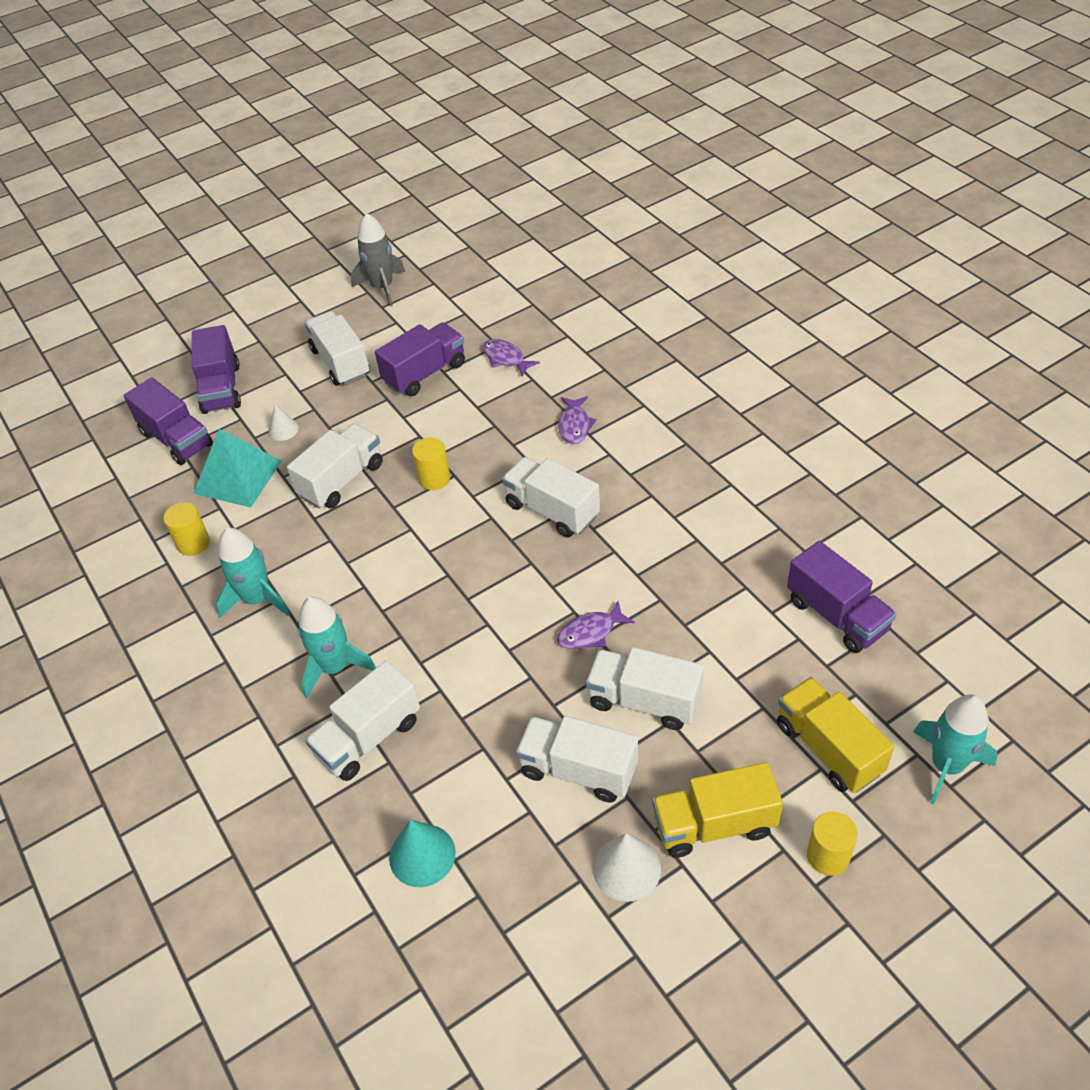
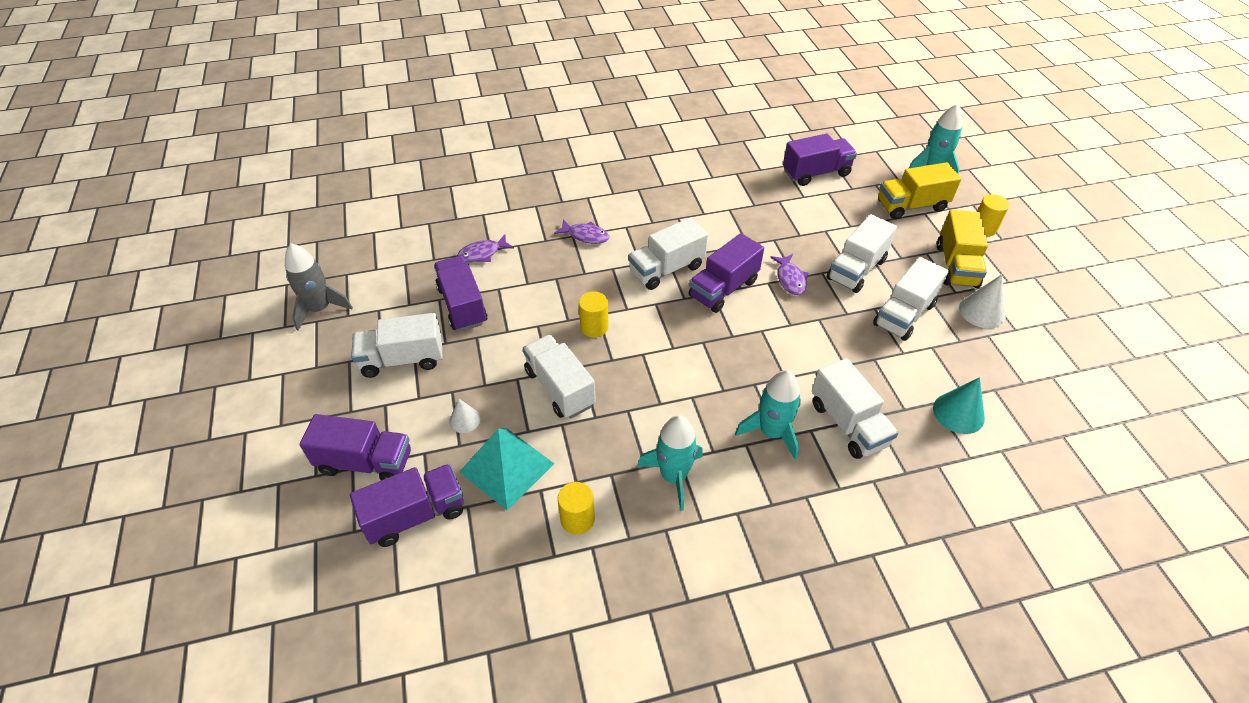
camera: 75 degrees left, 0 degrees up
none -> purple truck [689,233,764,313]

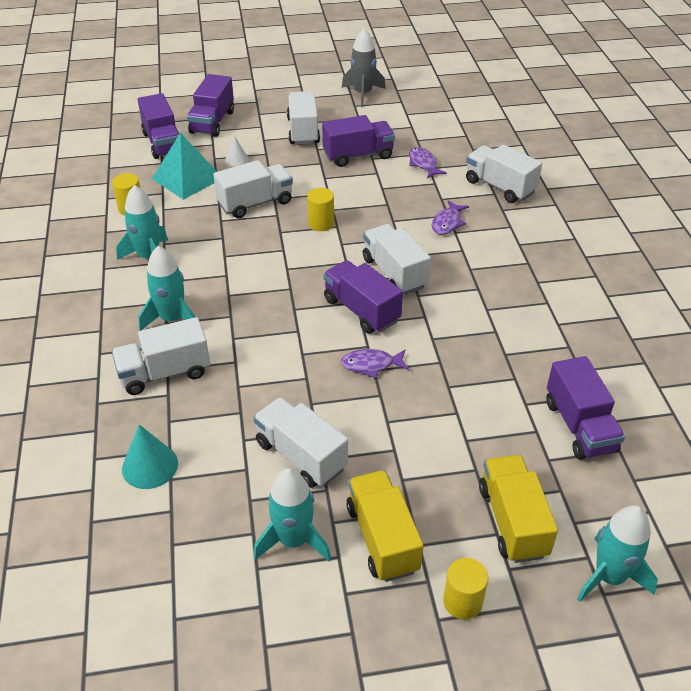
camera: 95 degrees right, 5 degrees down
white truck [827,214,897,293] -> white truck moved to [466,144,542,203]
yellow truck [937,210,988,288] -> yellow truck turned 60 degrees clockwise [346,470,423,582]
white cone [959,274,1006,329] -> turquoise rocket [254,468,331,561]

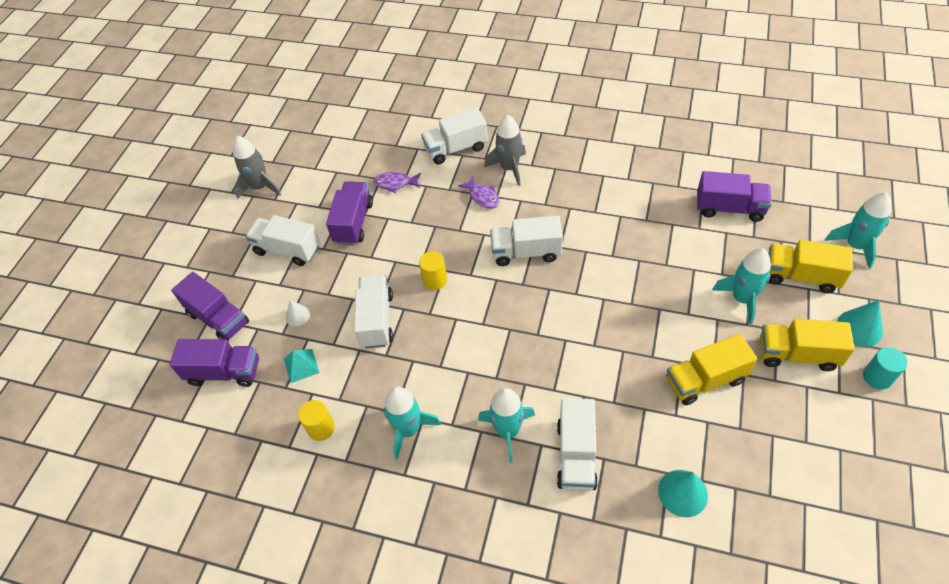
camera: 60 degrees left, 10 degrees up
turquoise pyramid [152,133,217,200] -> turquoise pyramid [284,349,319,383], size x0.55
white truck [253,397,348,488] -> yellow truck [666,334,758,405]
turquoise rocket [254,468,331,561] -> turquoise rocket moved to [712,248,771,325]
purple truck [323,260,403,334] -> none
purple fish [341,349,409,378] -> none
yellow cylinder [443,558,488,620] -> turquoise cone [837,300,883,347]
none -> grey rocket [484,115,526,186]
none -> turquoise cylinder [863,347,908,390]

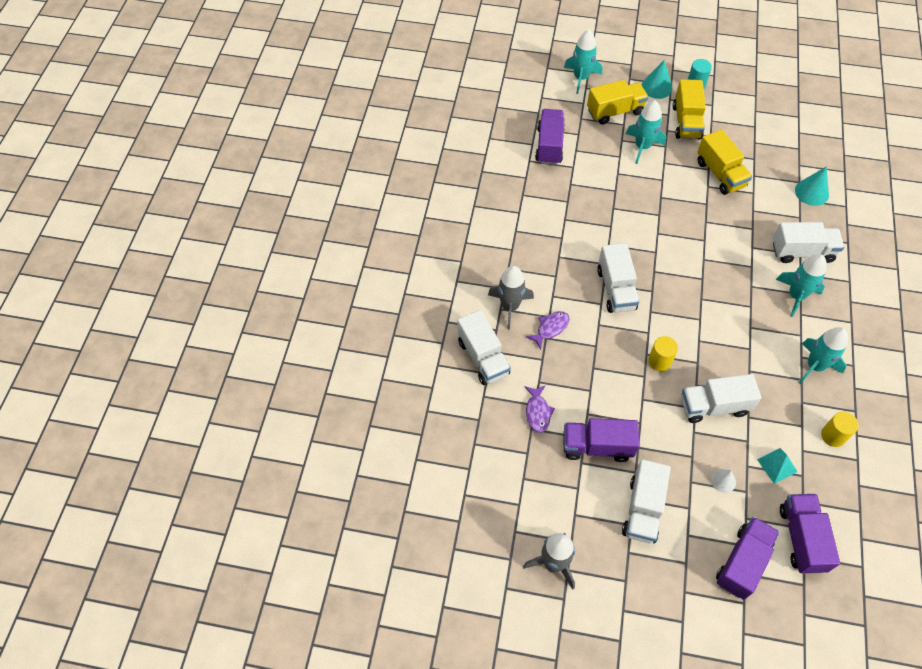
camera: 100 degrees left, 5 degrees up
yellow truck [768,240,853,293] -> yellow truck turned 120 degrees counterclockwise [587,80,648,125]

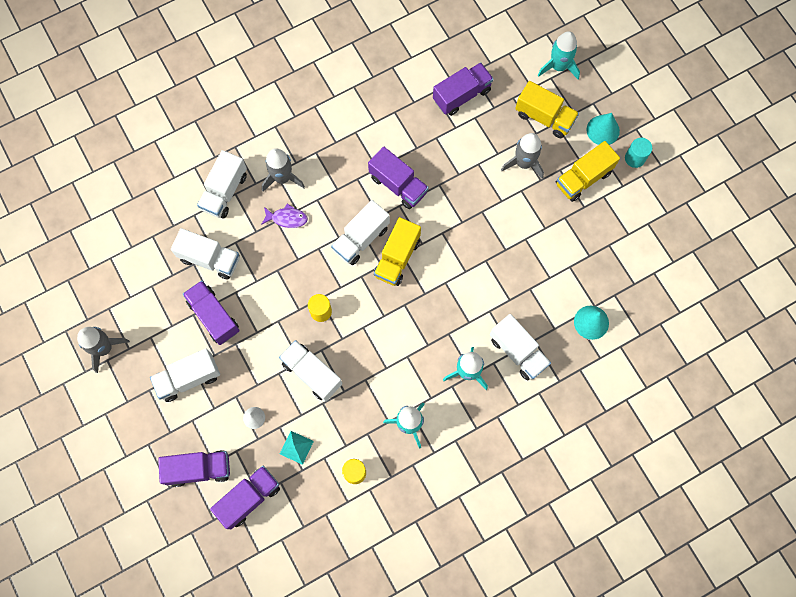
camera: 50 degrees right, 15 degrees up
purple fish [525,385,555,433] -> white truck [171,228,240,279]
turquoise rocket [626,100,666,164] -> grey rocket [501,133,544,179]
yellow truck [697,130,752,195] -> yellow truck moved to [374,217,421,286]
none -> purple truck [368,146,429,209]

